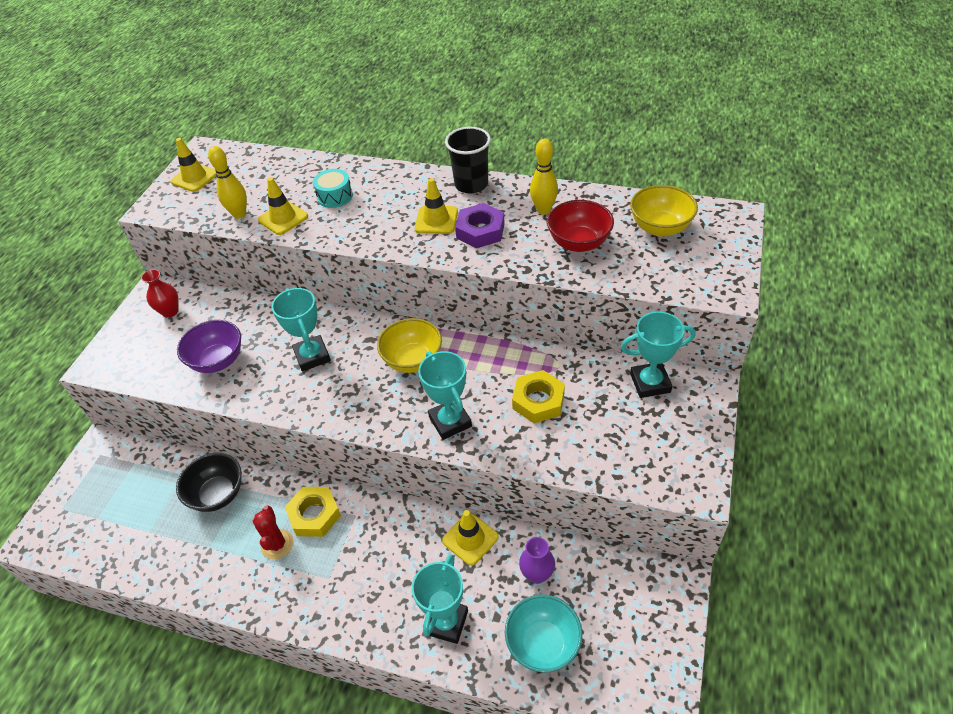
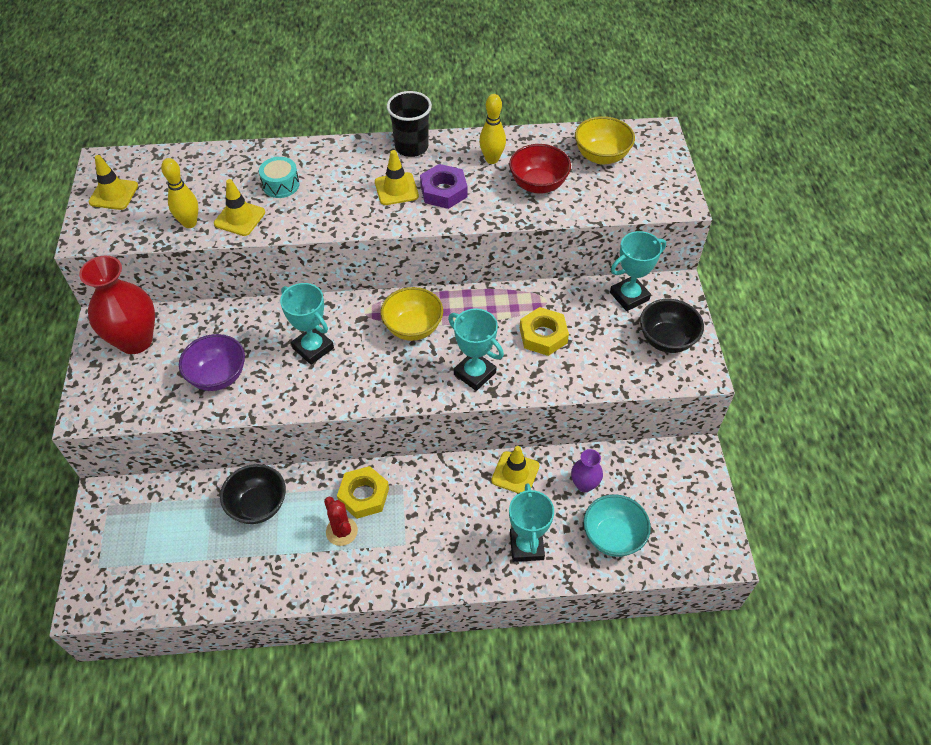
camera: 25 degrees left, 5 degrees up
red vase [141,269,179,318] -> red vase [79,256,155,354], size x1.97
none -> black bowl [640,299,704,353]

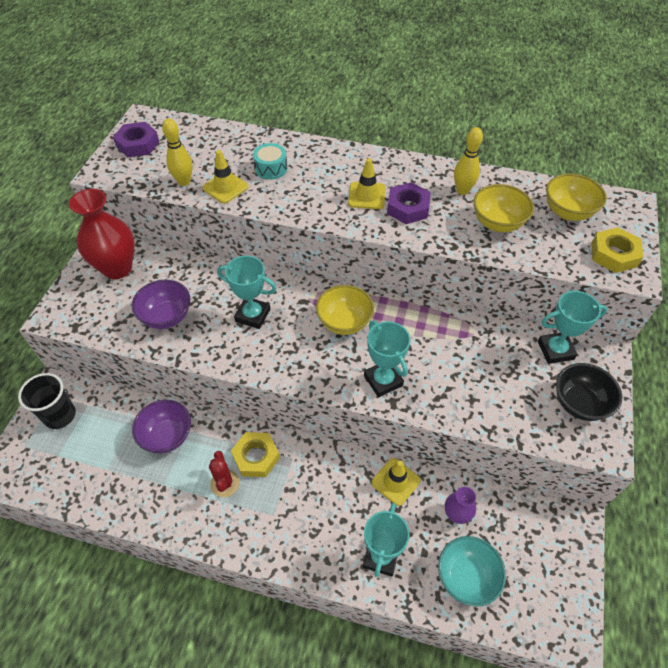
camera: 20 degrees right, 0 degrees up
yellow traffic cone [88,155,138,210] -> purple nut [113,122,159,157]
black bowl [220,464,286,524] -> purple bowl [132,400,191,453]
turquoise trophy [280,283,334,365] -> turquoise trophy turned 45 degrees counterclockwise [217,256,277,329]
black cup [387,91,432,157] -> black cup moved to [18,373,76,429]
red bowl [509,144,571,194] -> yellow bowl [473,184,534,232]
yellow nut [520,307,569,356] -> yellow nut moved to [592,227,644,273]

